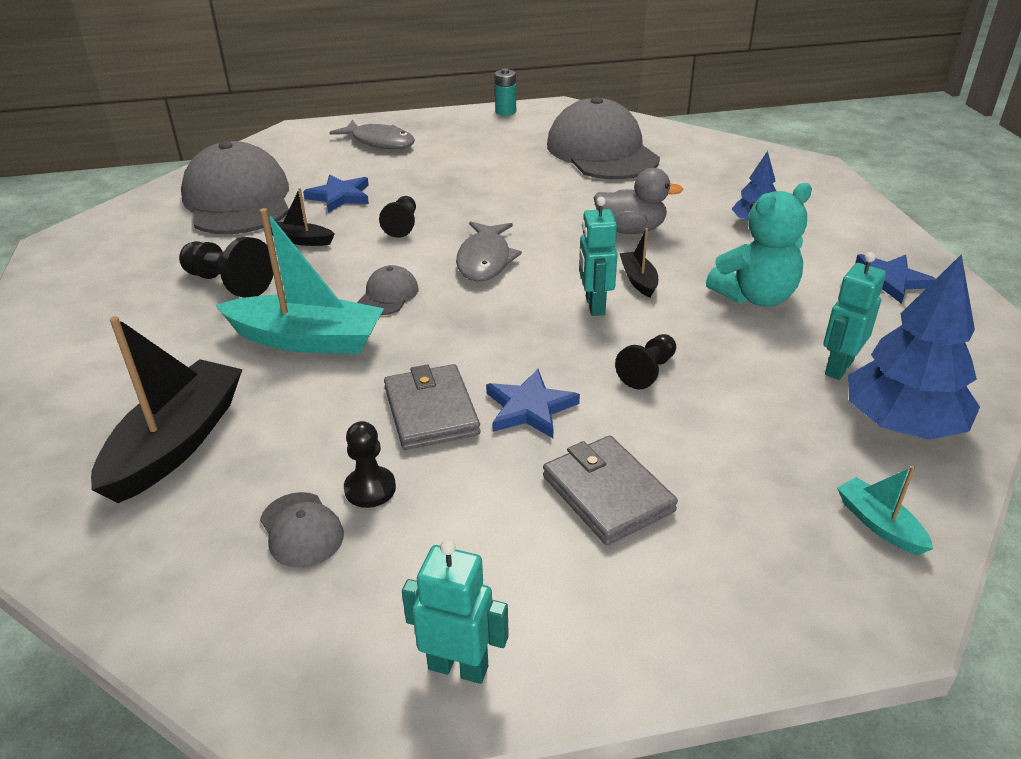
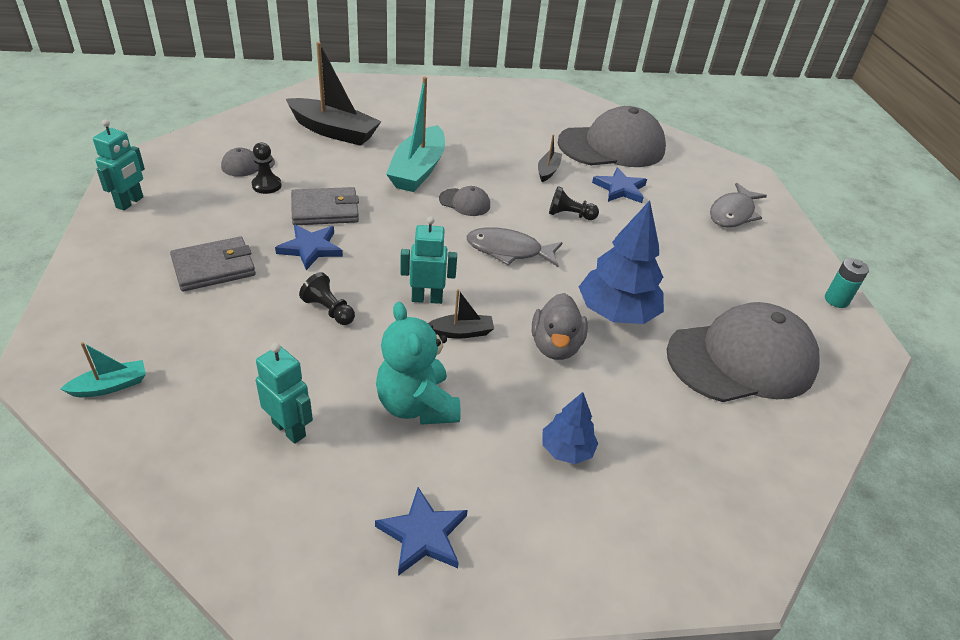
camera: 90 degrees right, 5 degrees up
black pawn [179,237,273,298] -> none
blue tree [848,254,980,440] -> blue tree moved to [579,200,664,324]

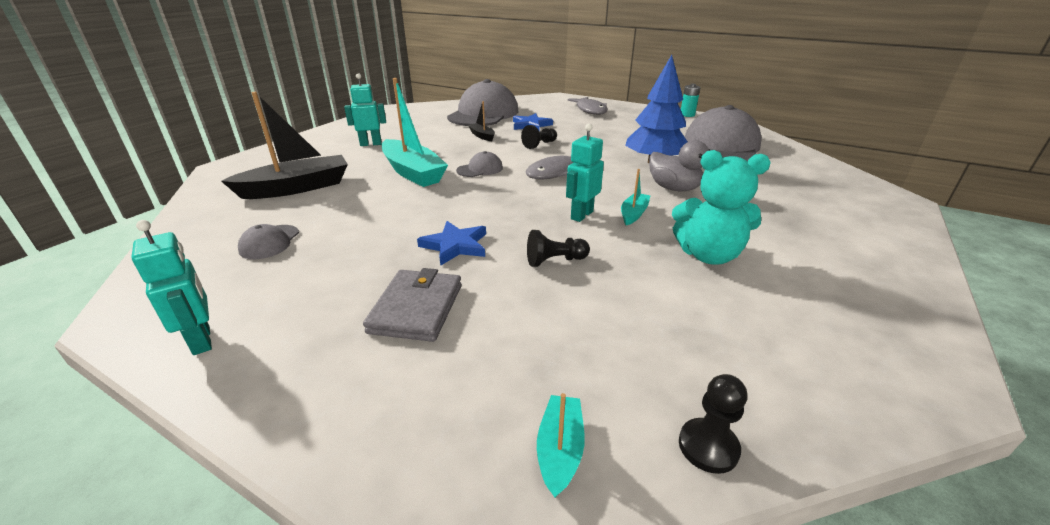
camera: 50 degrees left, 10 degrees down
black pawn [252,142,282,194] -> black pawn moved to [679,374,747,474]
turquoise robot [256,343,313,444] -> turquoise robot moved to [344,73,386,146]
grey wallet [291,187,359,225] -> none
blue star [375,487,468,576] -> none
black boat [428,289,494,339] -> turquoise boat [621,169,650,225]
blue tree [542,392,598,464] -> none

